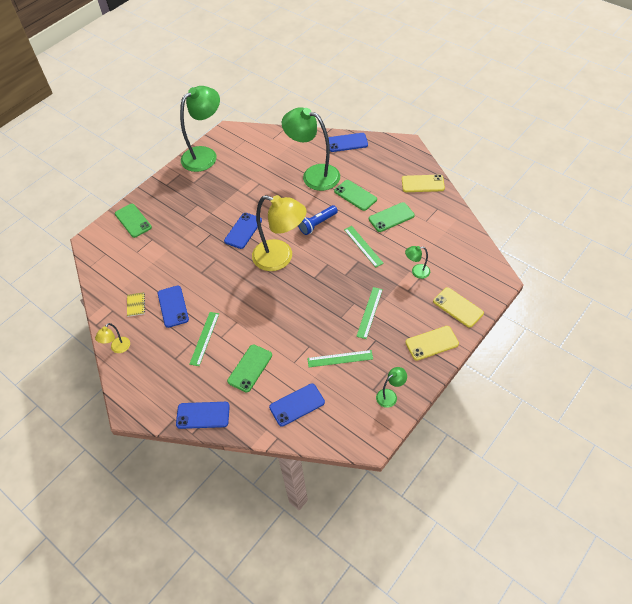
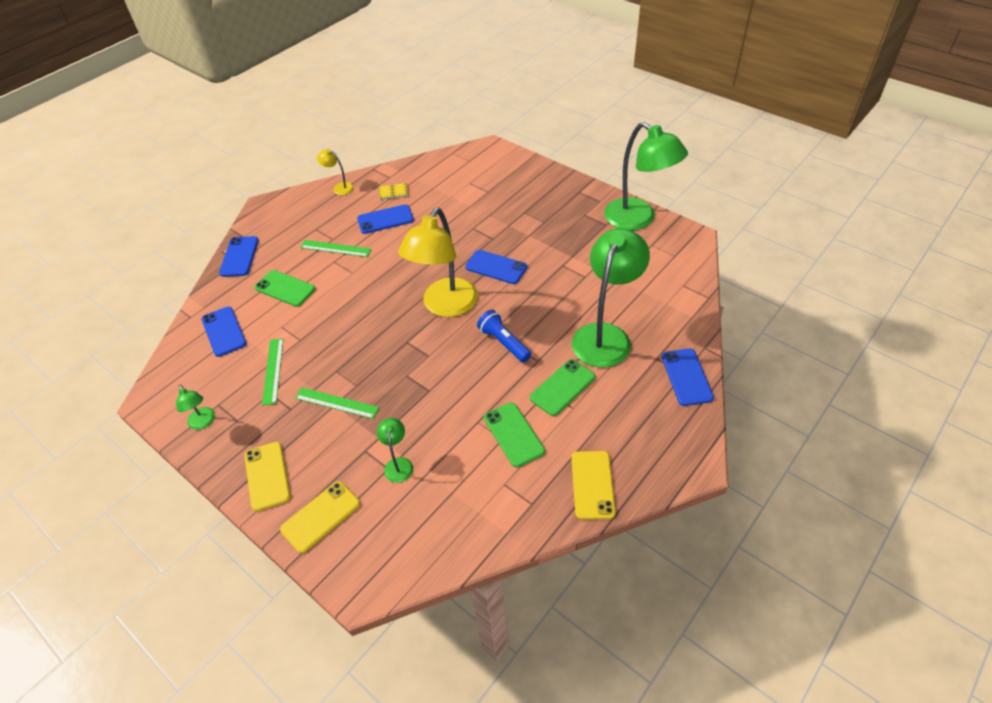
camera: 90 degrees right, 5 degrees down
green phone [115,204,152,238] -> none
green ruler [344,226,384,267] -> none

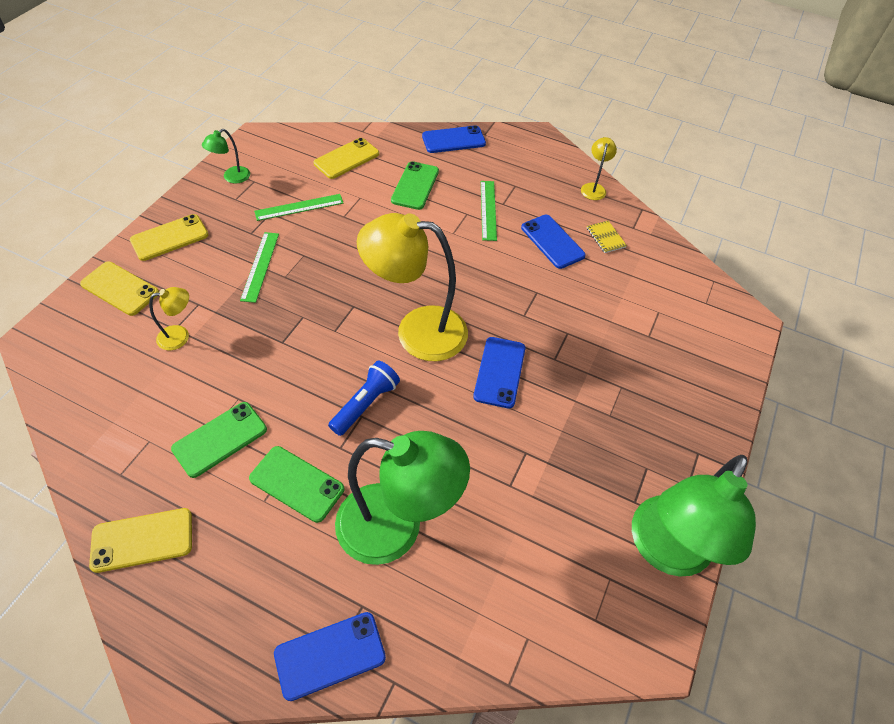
camera: 70 degrees right, 5 degrees up
blue phone [202,306,247,357] -> yellow phone [313,138,379,179]
green lamp [377,418,413,483] -> yellow lamp [149,287,189,351]

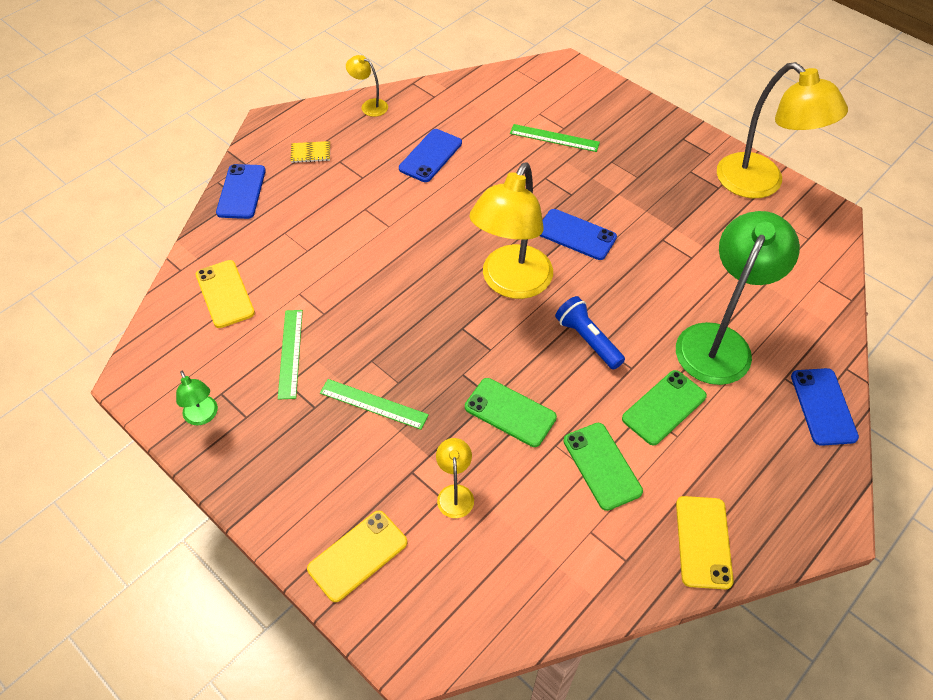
camera: 70 degrees left, 0 degrees up
yellow phone [130,214,209,261] -> none
green phone [391,161,439,210] -> green phone moved to [465,378,557,447]
green ruler [481,181,497,241] -> green ruler moved to [510,124,600,152]
blue phone [521,215,586,269] -> blue phone turned 45 degrees counterclockwise [399,129,462,182]
yellow notebook [587,221,627,253] -> yellow notebook moved to [291,141,330,163]
green lamp [632,455,756,577] -> yellow lamp [717,62,848,198]

